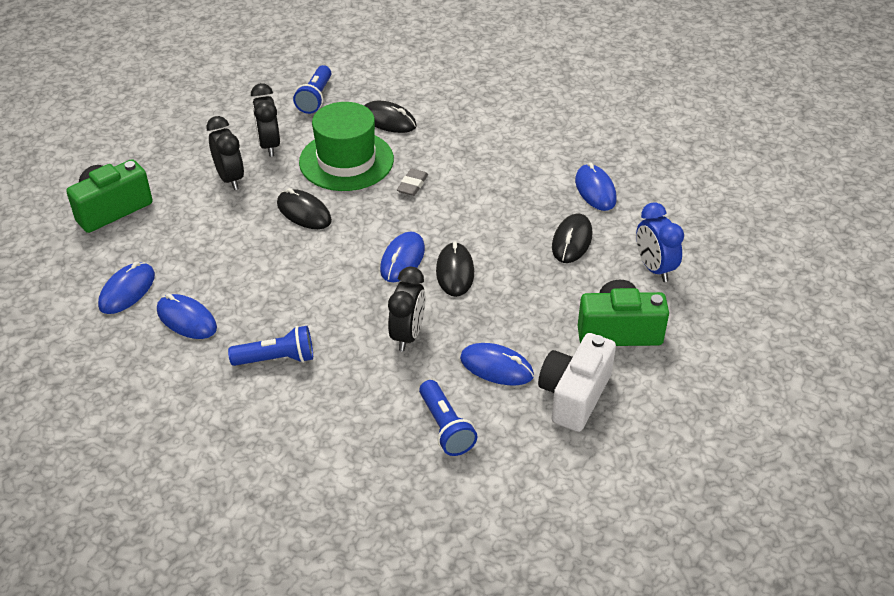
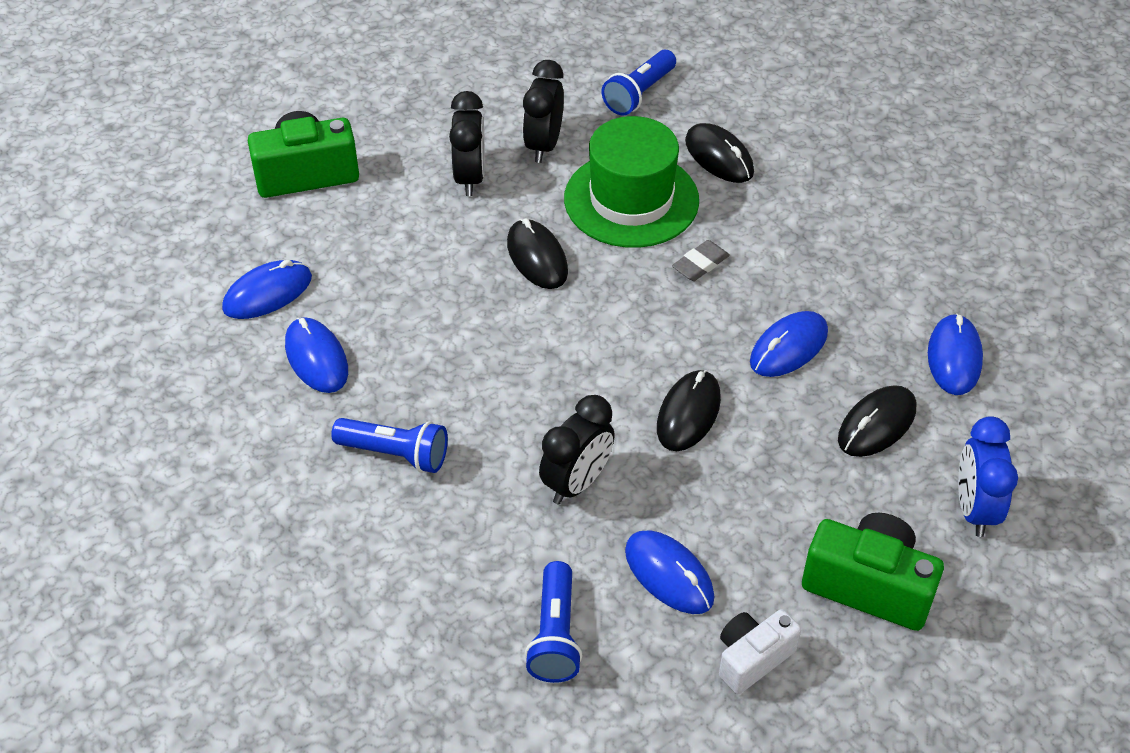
camera: 25 degrees right, 5 degrees up
blue mouse [380,231,425,282] -> blue mouse moved to [750,311,828,377]
white camera [538,333,616,432] -> white camera [719,609,801,694], size x0.64

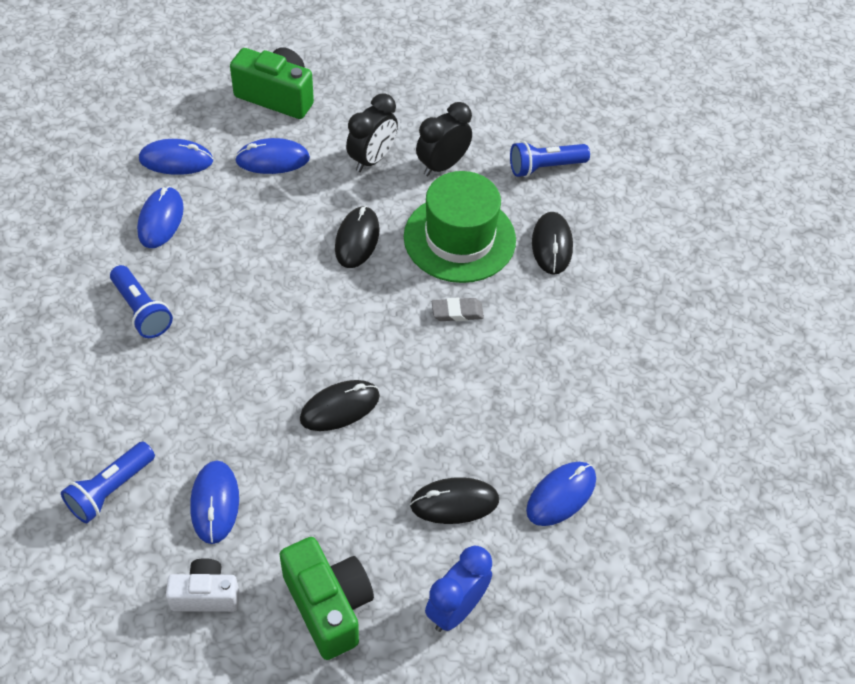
camera: 35 degrees right, 5 degrees up
black clock [539,395,615,505] -> none
blue mouse [750,311,828,377] -> blue mouse moved to [235,138,310,174]

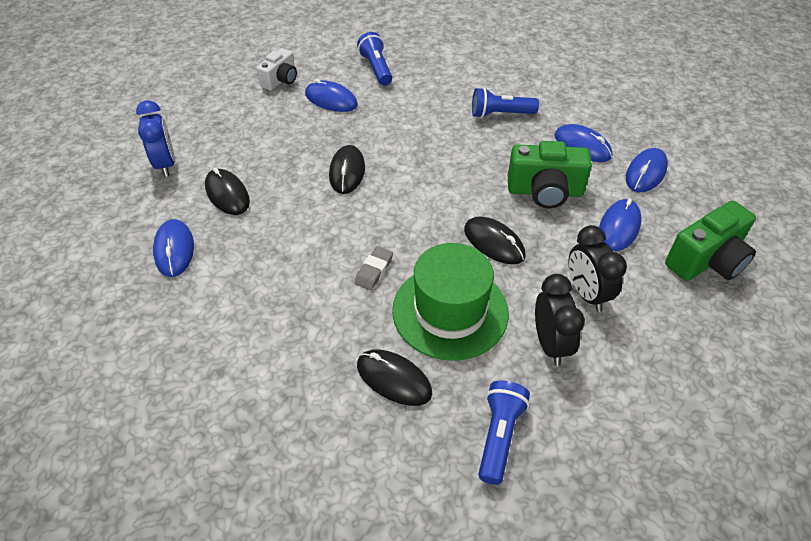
camera: 125 degrees right, 5 degrees down
green camera [280,537,374,660] -> green camera moved to [508,141,592,208]
black mouse [410,477,499,524] -> black mouse turned 60 degrees counterclockwise [205,167,250,215]

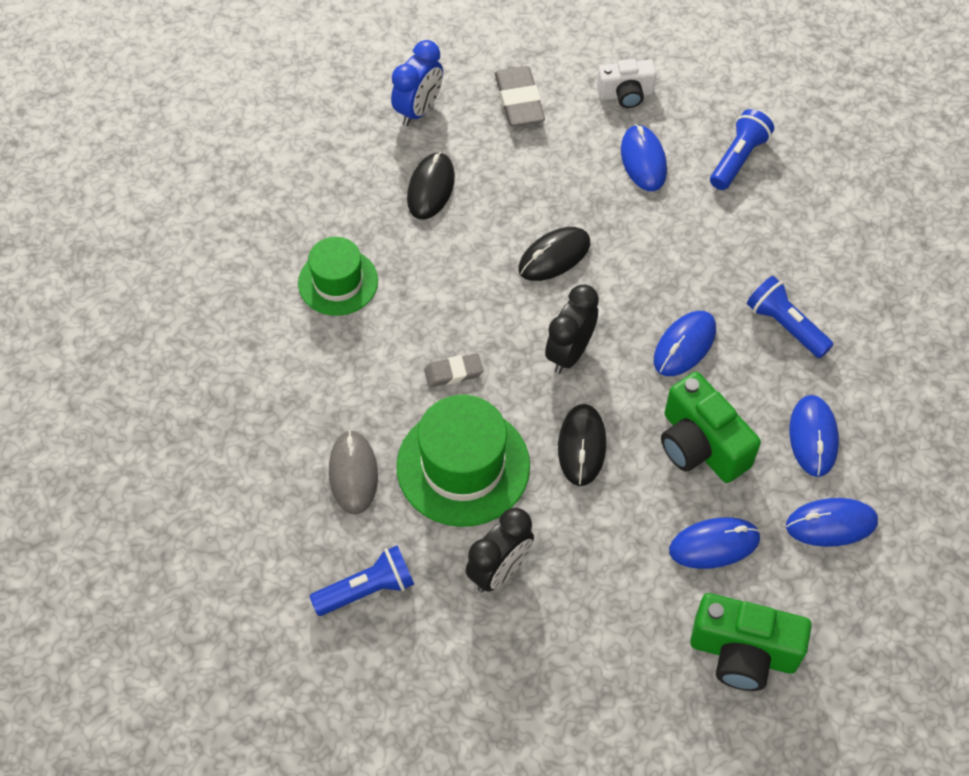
camera: 50 degrees right, 10 degrees up
blue mouse [153,219,194,277] -> blue mouse moved to [654,311,716,376]
black mouse [357,349,432,406] -> grey mouse [329,430,378,515]
black clock [568,225,627,312] -> black clock moved to [545,285,599,374]
none -> green hat [298,237,378,316]
none -> grey eraser [495,66,545,126]

